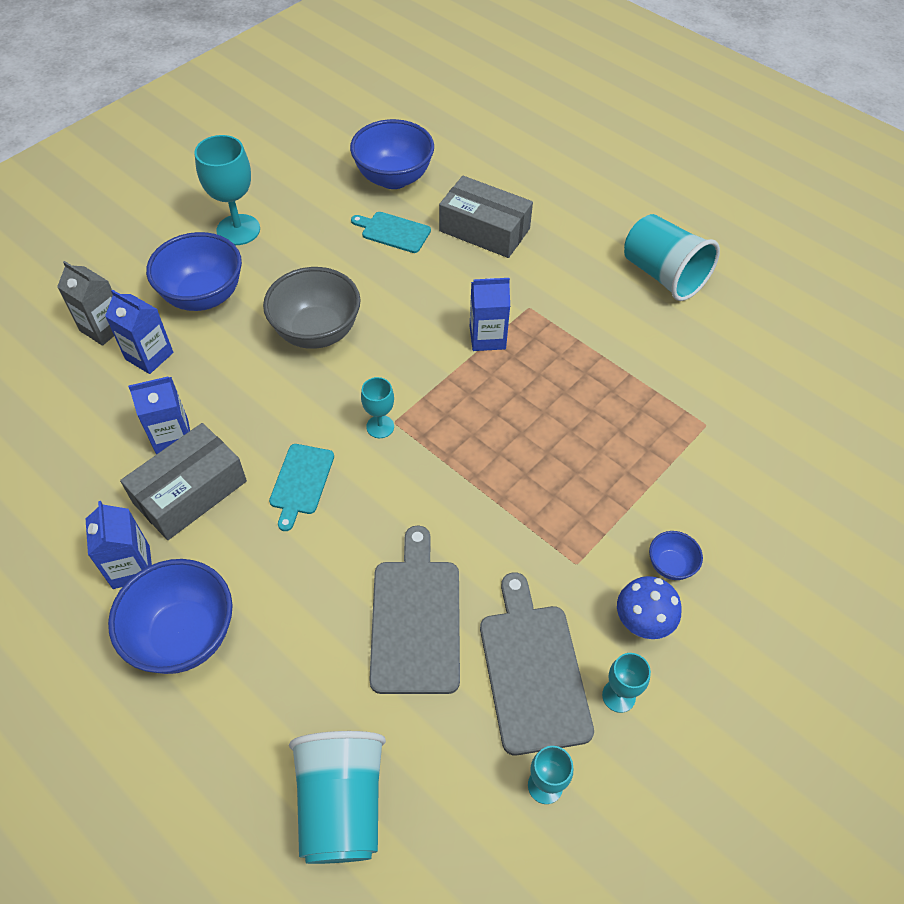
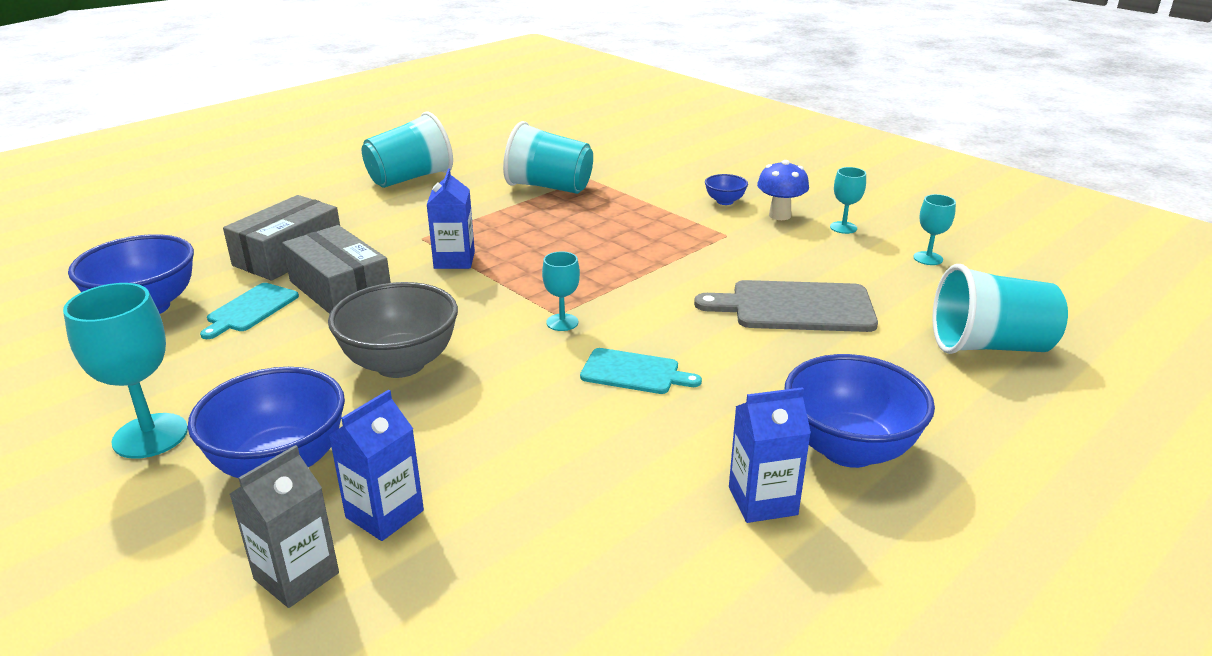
camera: 85 degrees left, 25 degrees down
grey box [120,423,247,540] -> grey box moved to [282,225,391,314]
blue carton [128,377,190,455] -> none
grey cutting board [480,572,594,756] -> none
none -> turquoise cup [503,121,593,194]

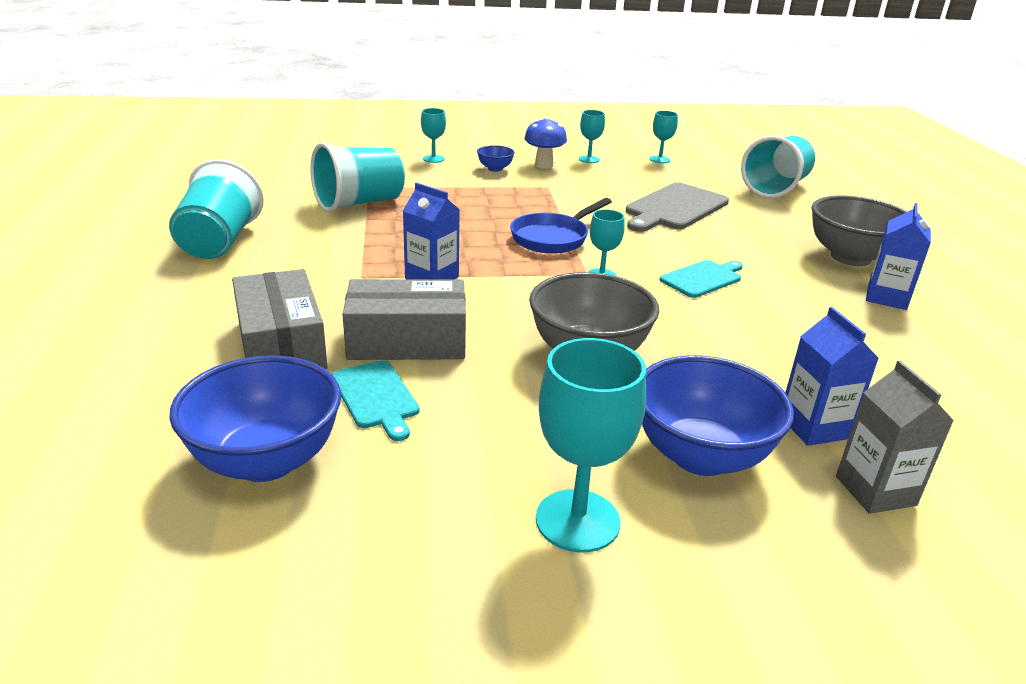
camera: 55 degrees left, 0 degrees up
blue bowl [784,354,935,468] -> grey bowl [811,195,907,266]
none -> turquoise goblet [421,108,446,163]
none -> blue pan [510,198,612,254]

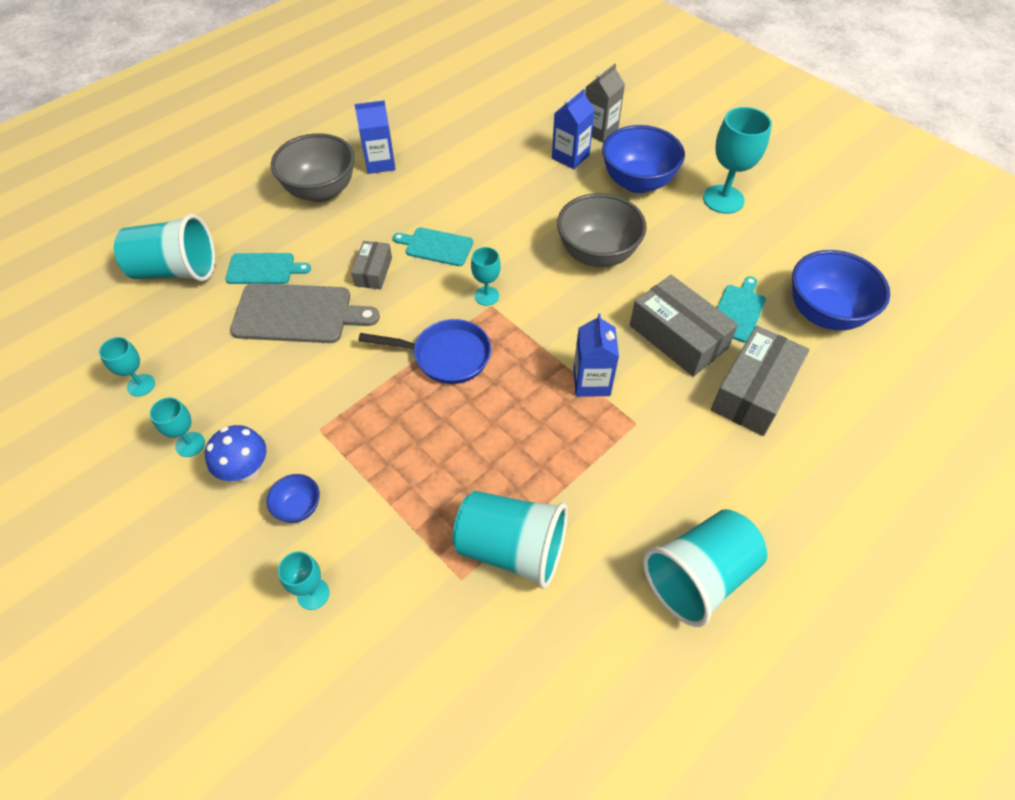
camera: 125 degrees left, 25 degrees up
none -> turquoise cutting board [225,253,311,284]
none -> grey box [351,241,392,289]

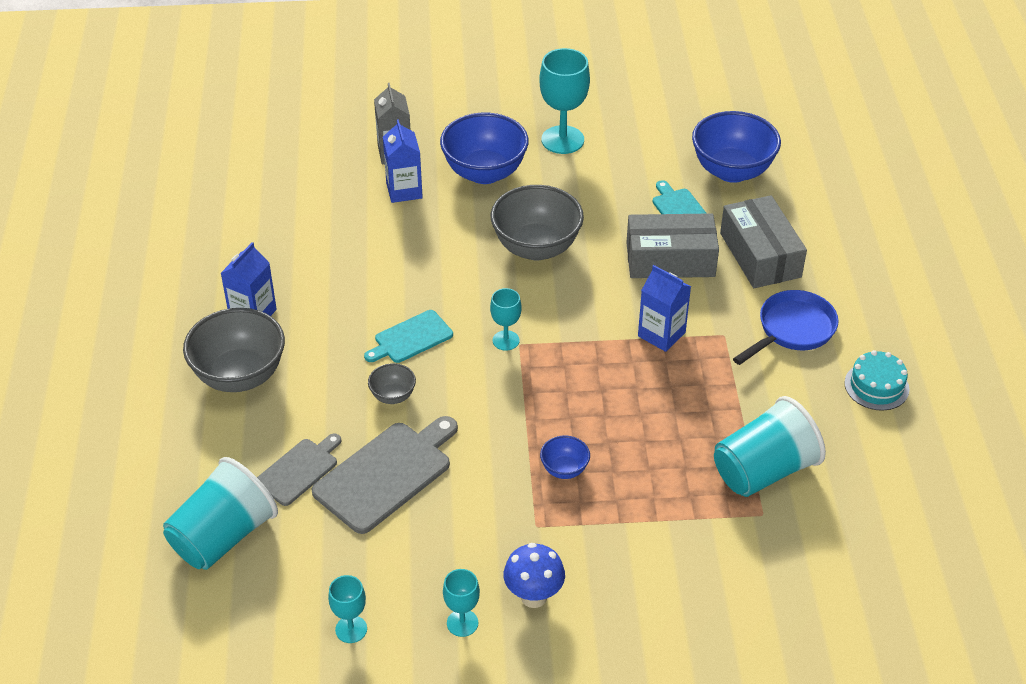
camera: 50 degrees left, 10 degrees down
turquoise cutting board [225,253,311,284] -> grey cutting board [257,434,341,506]
blue bowl [266,474,320,523] -> blue bowl moved to [540,436,590,479]
turquoise goblet [278,551,330,610] -> none
grey box [351,241,392,289] -> grey bowl [368,363,416,404]
blue pan [358,319,491,384] -> blue pan moved to [733,290,839,365]
turquoise cup [643,509,767,627] -> turquoise cake [844,350,909,411]

